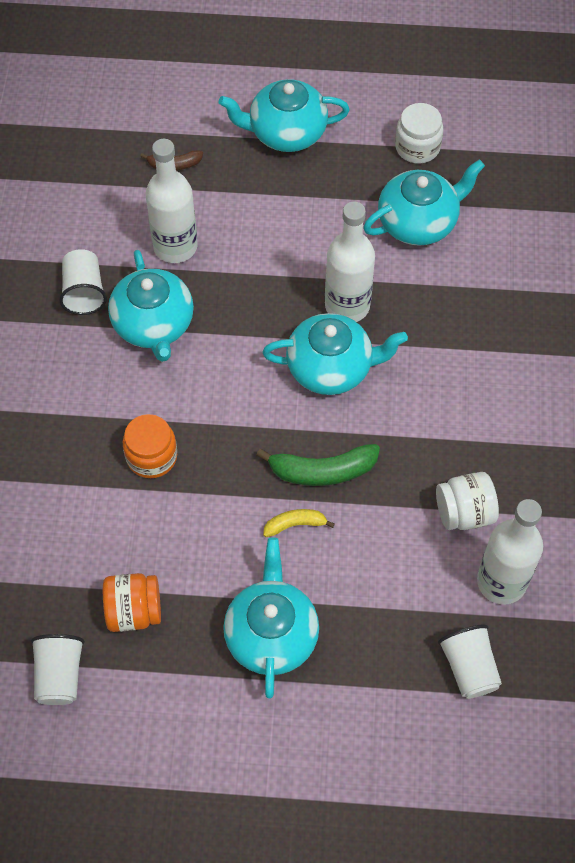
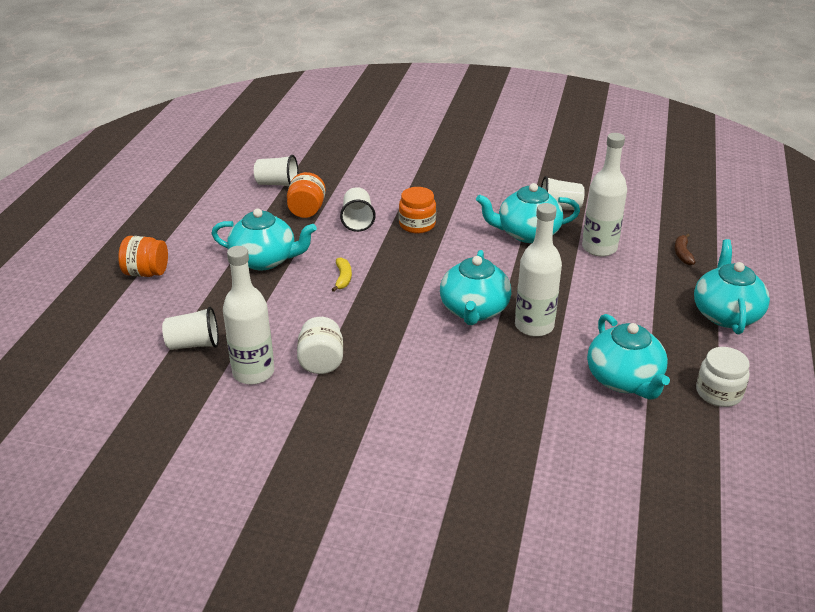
camera: 100 degrees right, 25 degrees down
green banana [256,444,380,486] -> none
none -> orange jar [118,236,168,277]
none -> white cup [340,187,376,232]

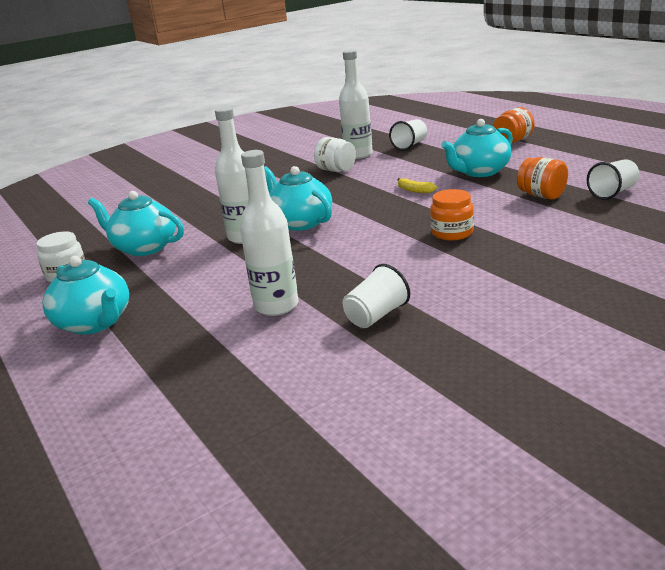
camera: 135 degrees right, 10 degrees down
white cup [340,187,376,232] -> none
turquoise teapot [476,183,580,243] -> none
brown banana [675,233,695,265] -> none

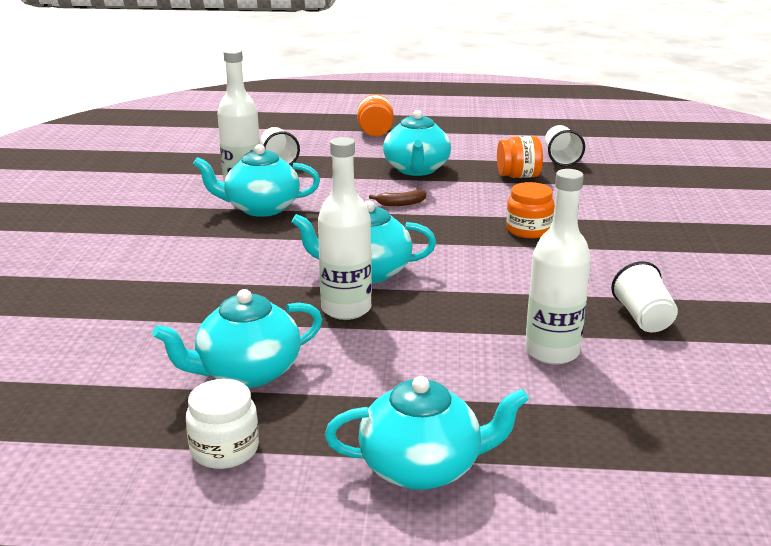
camera: 55 degrees left, 0 degrees up
white jar [314,137,356,172] -> turquoise teapot [193,144,320,217]
yellow banana [397,178,437,193] -> brown banana [369,190,426,206]

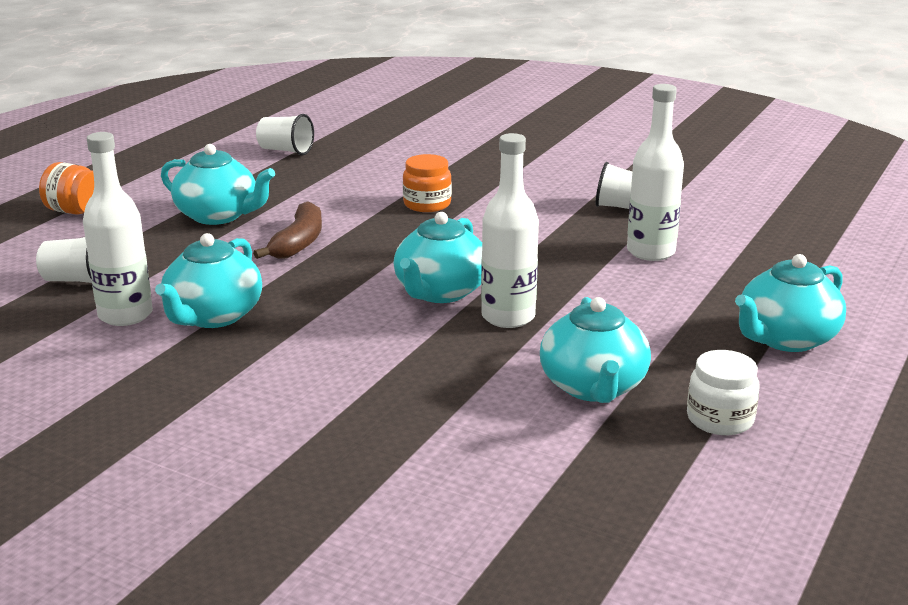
camera: 65 degrees left, 0 degrees up
turquoise teapot [325,376,529,490] -> turquoise teapot turned 150 degrees counterclockwise [735,254,846,352]
brown banana [369,190,426,206] -> brown banana [253,201,322,259], size x1.75
orange jar [497,136,543,178] -> none

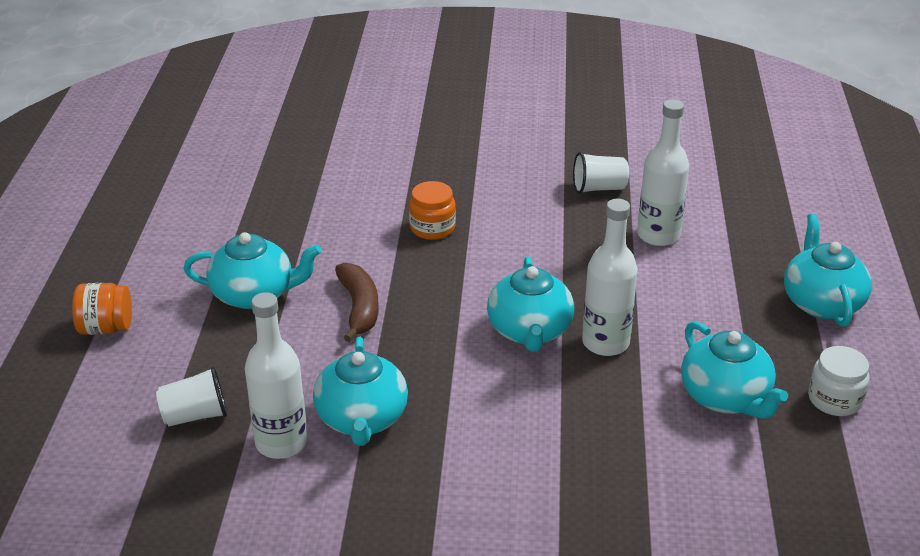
camera: 25 degrees left, 10 degrees up
white cup [256,114,314,155] -> none
turquoise teapot [735,254,846,352] -> turquoise teapot turned 150 degrees clockwise [784,214,872,327]

